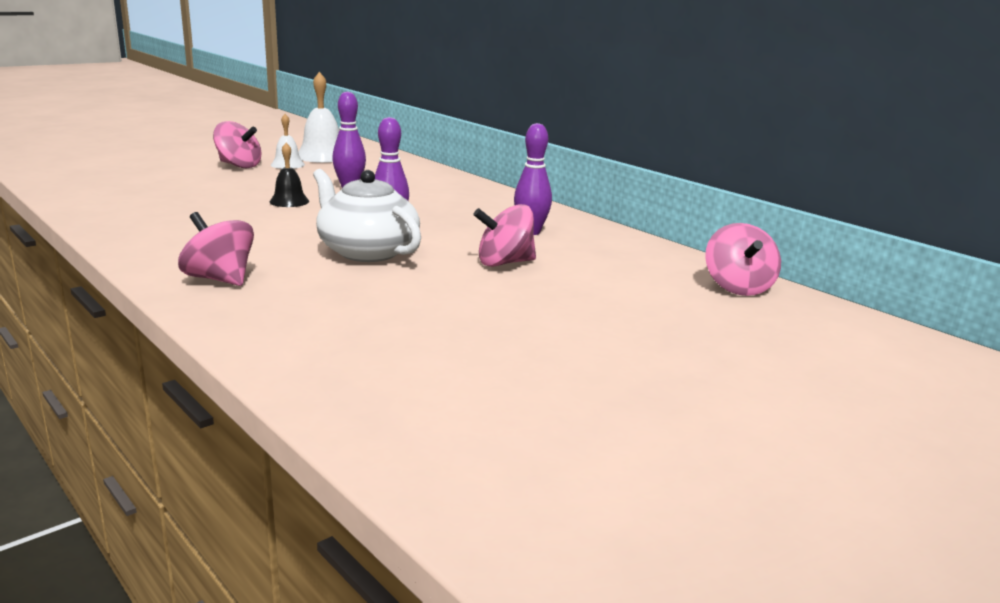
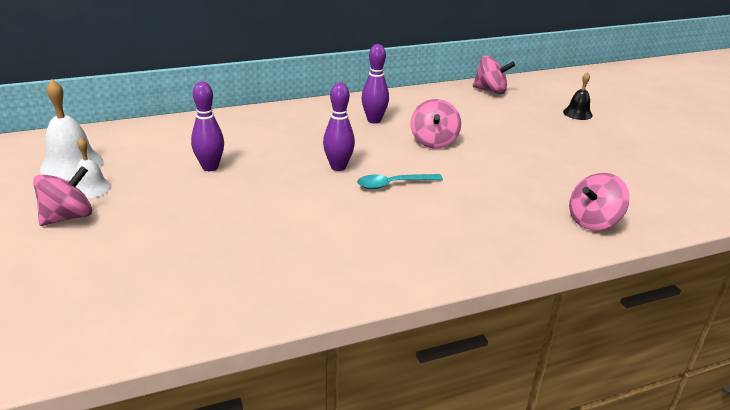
camera: 70 degrees left, 10 degrees up
pink spinning top [178,212,254,286] -> pink spinning top moved to [569,173,630,230]
black bell [270,143,309,207] -> black bell moved to [563,72,593,120]
white teapot [313,169,421,262] -> turquoise spoon [357,174,443,189]

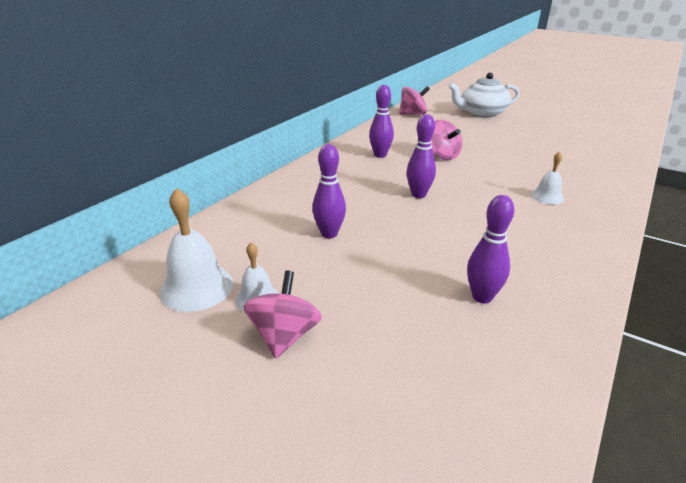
camera: 35 degrees left, 0 degrees up
turquoise spoon [357,174,443,189] -> none
black bell [563,72,593,120] -> white teapot [448,73,520,117]
pink spinning top [569,173,630,230] -> none
none -> purple bowling pin [467,195,514,304]
none -> white bell [531,152,564,205]

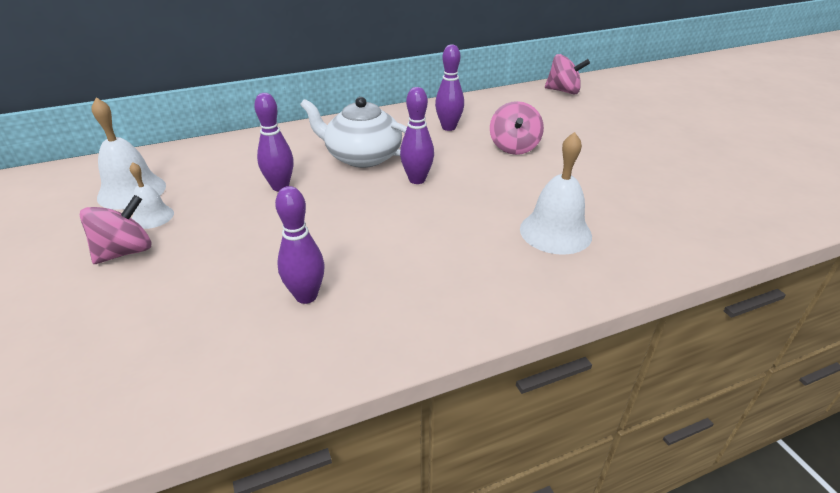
camera: 35 degrees right, 5 degrees up
white teapot [448,73,520,117] -> white teapot moved to [300,97,407,168]
white bell [531,152,564,205] -> white bell [520,132,592,255], size x1.69

